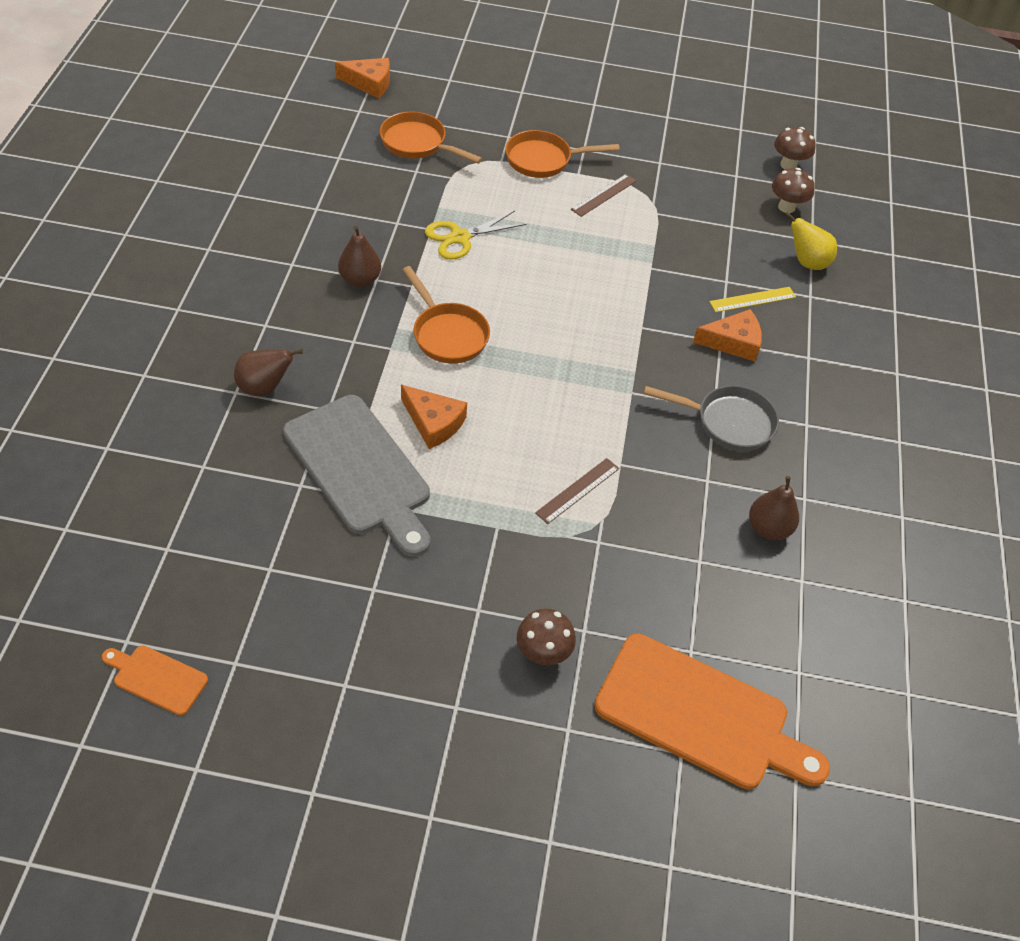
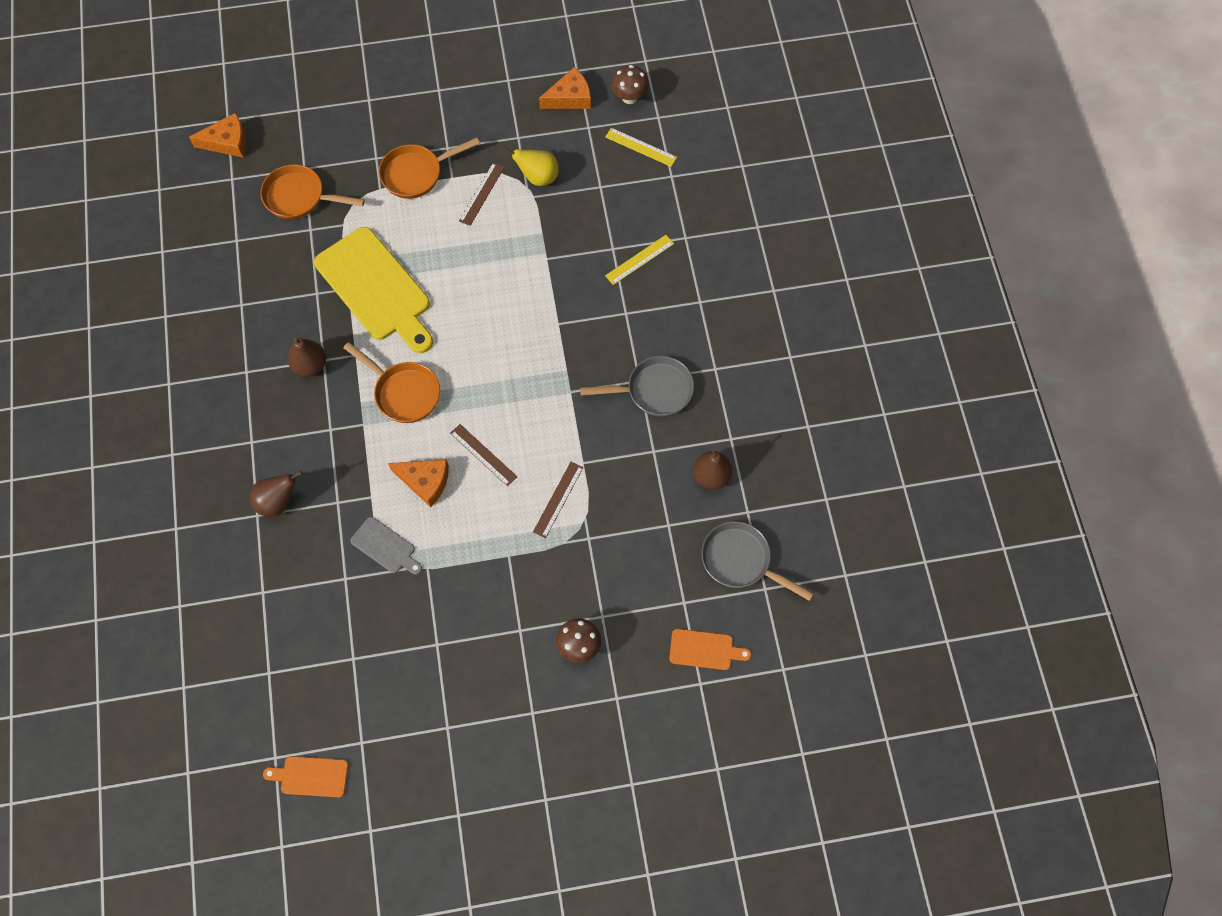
camera: 15 degrees left, 15 degrees up
grey cutting board [283,395,430,557] -> grey cutting board [351,517,422,575], size x0.47
yellow scissors [425,211,526,260] -> yellow cutting board [314,227,433,353]
orange cutting board [594,634,830,789] -> orange cutting board [669,629,751,670], size x0.47
orange cheese [693,309,762,362] -> orange cheese moved to [539,67,591,109]
brown mushroom [772,168,815,213] -> yellow ruler [605,128,677,167]
yellow pear [785,212,837,270] -> yellow pear moved to [504,148,559,186]
none -> brown ruler [450,424,518,486]
none -> grey pan [701,521,814,601]

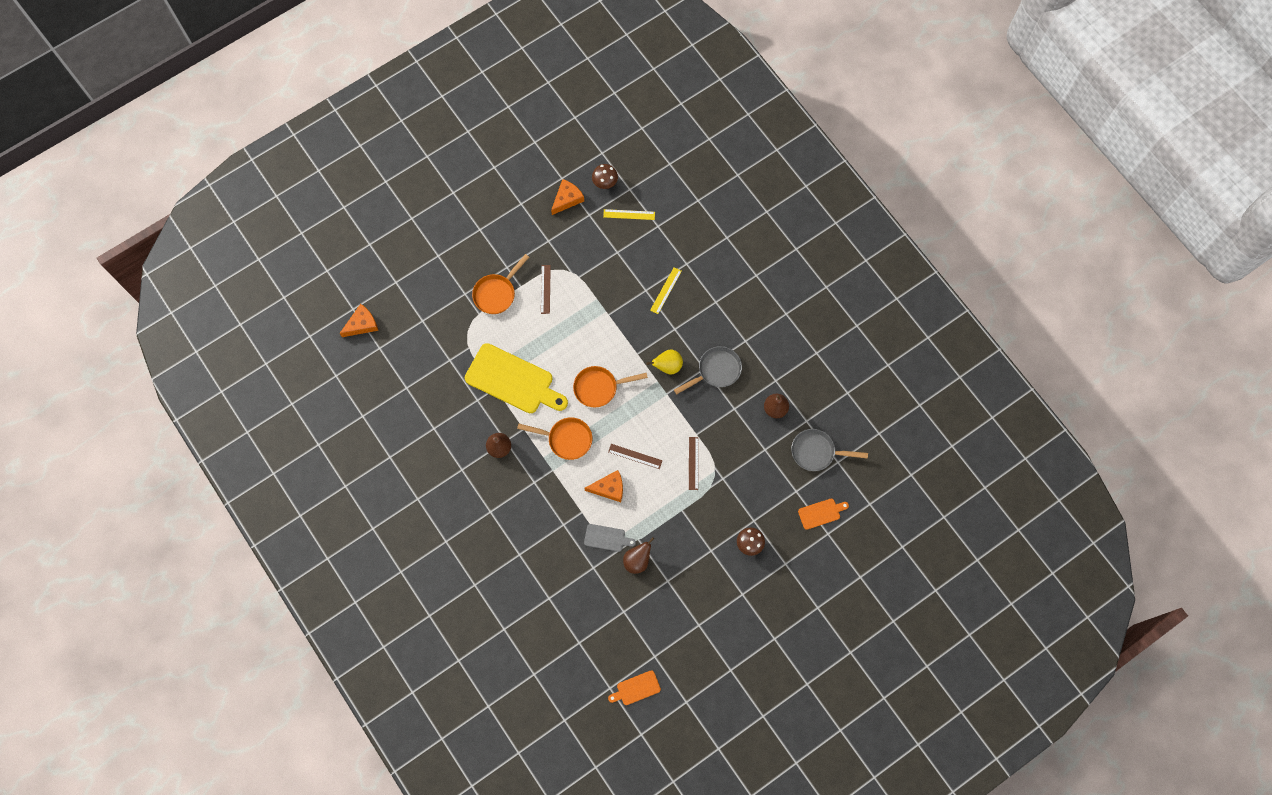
camera: 25 degrees left, 5 degrees up
brown pear [250,471,302,517] -> brown pear moved to [623,537,654,574]
orange pan [260,164,365,219] -> orange pan moved to [573,366,648,407]
yellow pear [504,148,559,186] -> yellow pear moved to [646,349,683,374]

